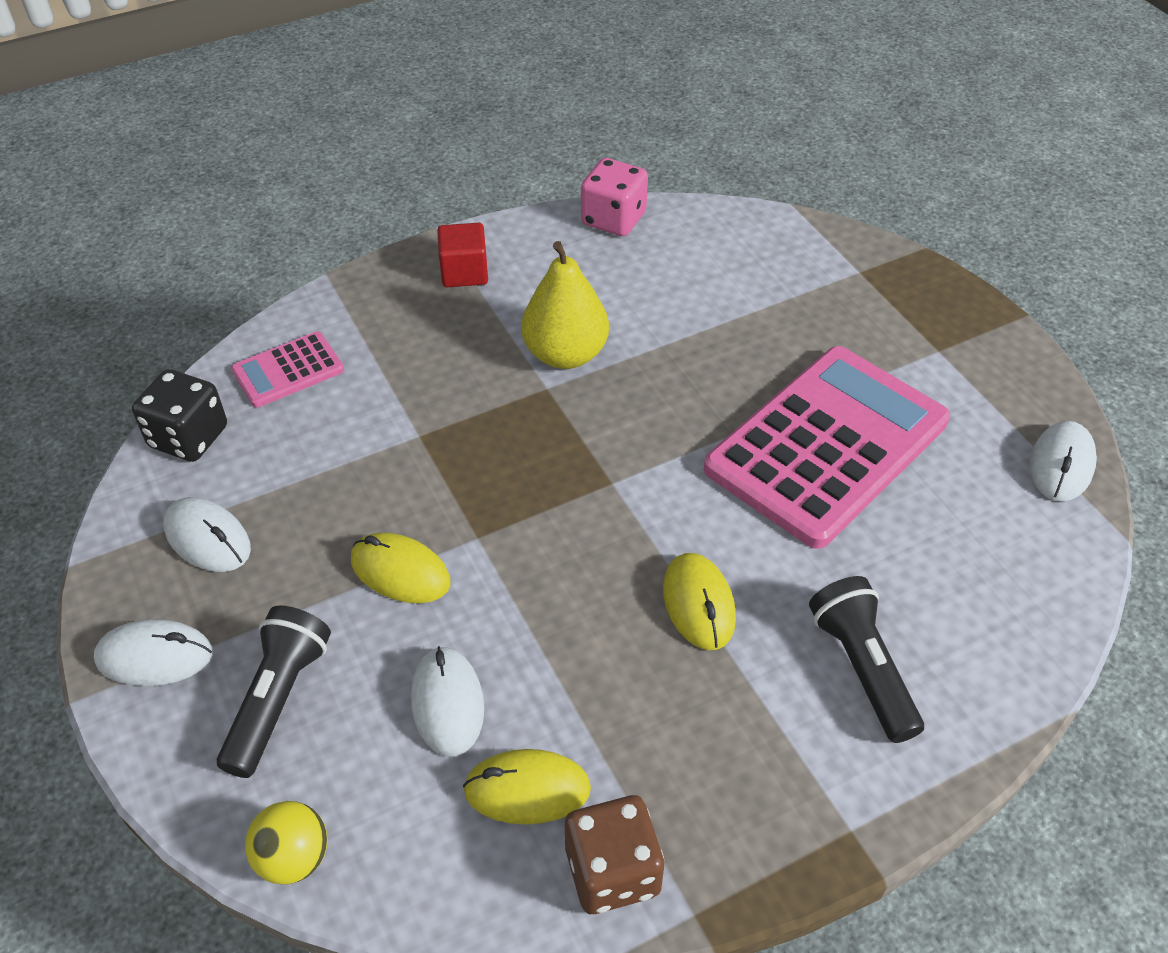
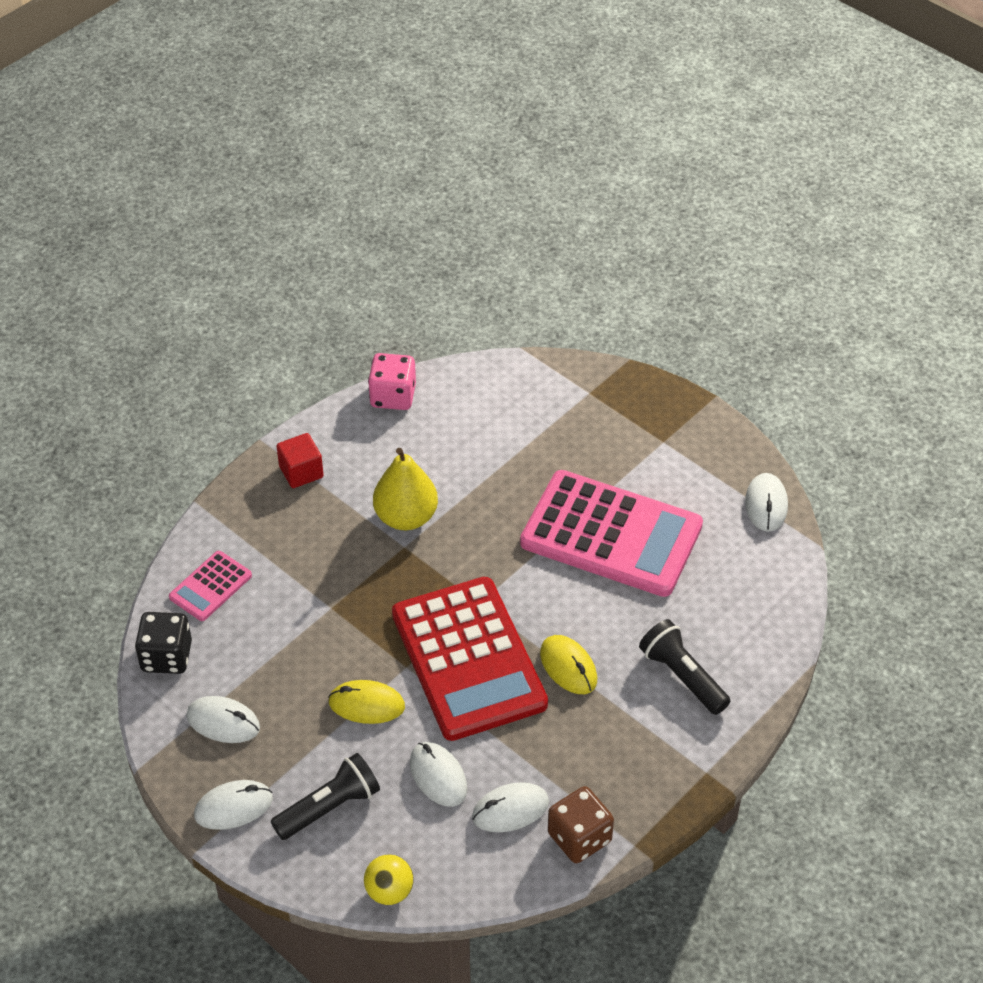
camera: 20 degrees left, 0 degrees up
black flashlight [217,605,331,778] -> black flashlight turned 60 degrees clockwise [271,753,380,840]
yellow mouse [463,749,591,825] -> white mouse [472,782,549,832]
pink calculator [704,346,950,549] -> pink calculator turned 90 degrees clockwise [520,470,703,597]
none -> red calculator [392,577,548,741]

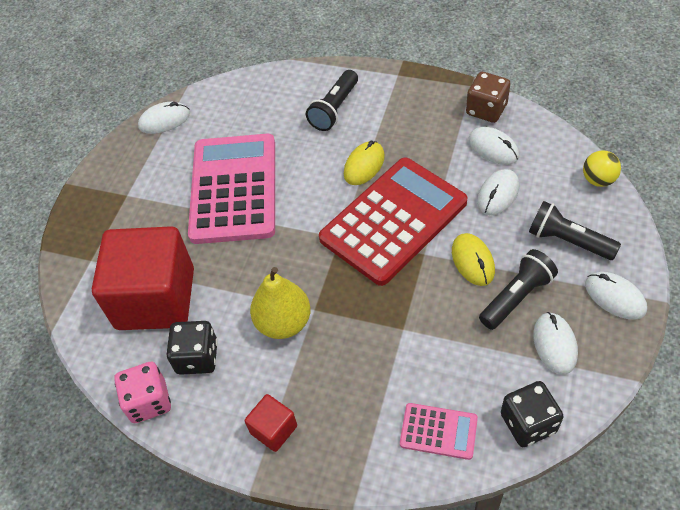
camera: 110 degrees left, 5 degrees up
none -> red cube [92,226,194,330]
none -> black dice [167,321,218,375]
none -> black flashlight [479,249,558,330]

